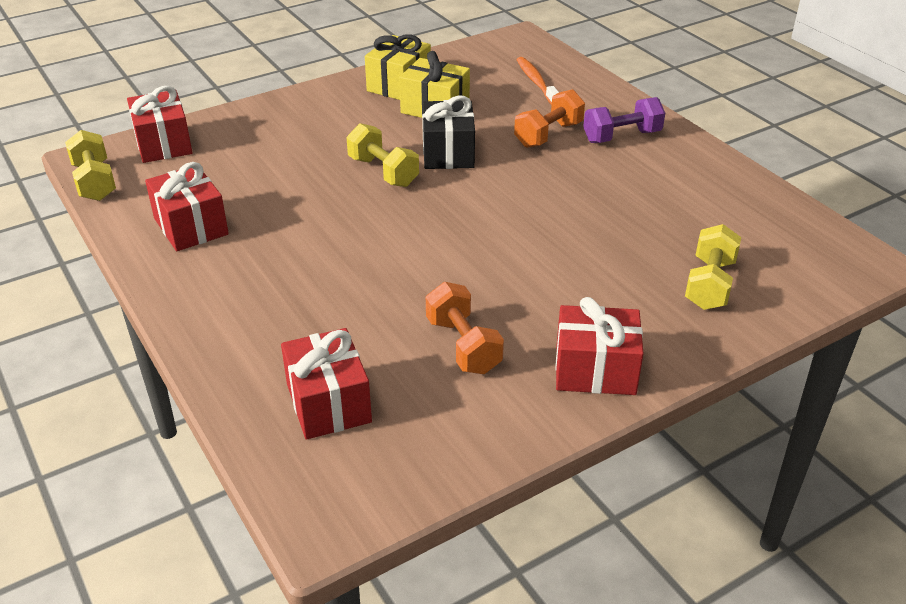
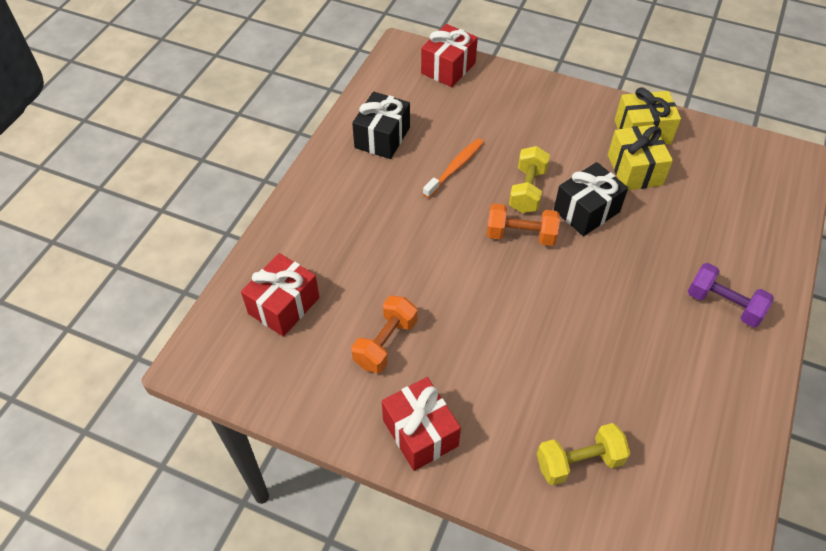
camera: 55 degrees right, 15 degrees up
yellow dumbbell [65,130,116,201] -> none
red gift [145,162,229,251] -> black gift [352,92,410,159]
orange dumbbell [514,89,585,148] -> orange dumbbell moved to [487,203,560,246]
orange toothbrush [517,57,559,105] -> orange toothbrush moved to [423,138,484,198]

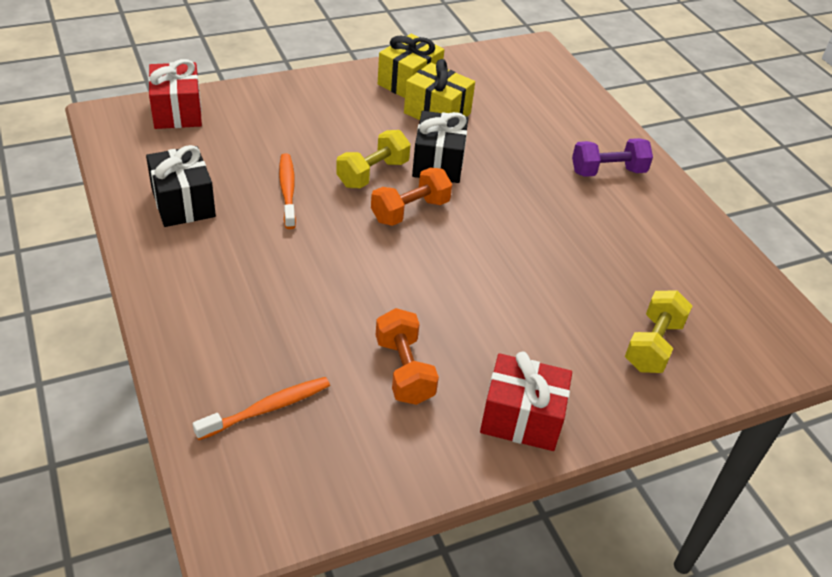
camera: 50 degrees left, 10 degrees down
red gift [241,253,320,337] -> orange toothbrush [193,377,330,440]
yellow dumbbell [509,146,550,213] -> yellow dumbbell turned 75 degrees clockwise [336,130,411,188]

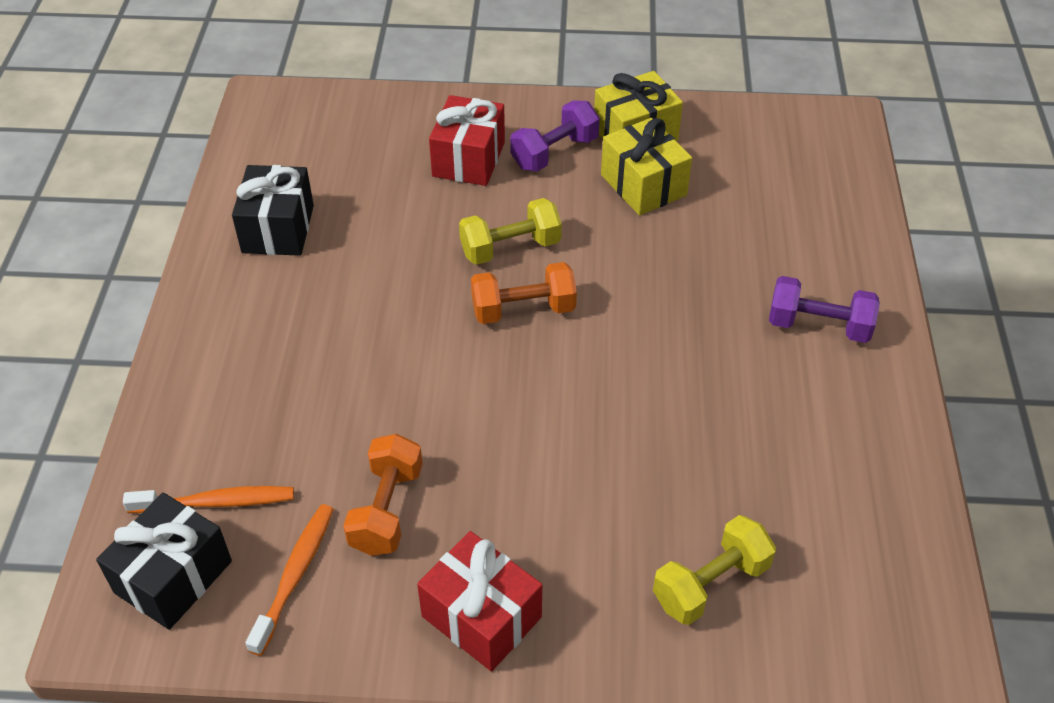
camera: 30 degrees right, 5 degrees up
red gift [148,59,202,129] -> red gift moved to [429,95,505,186]
orange toothbrush [279,153,296,229] -> orange toothbrush moved to [245,504,334,656]
black gift [412,111,468,183] -> black gift moved to [96,492,232,630]
none -> purple dumbbell [510,100,600,171]

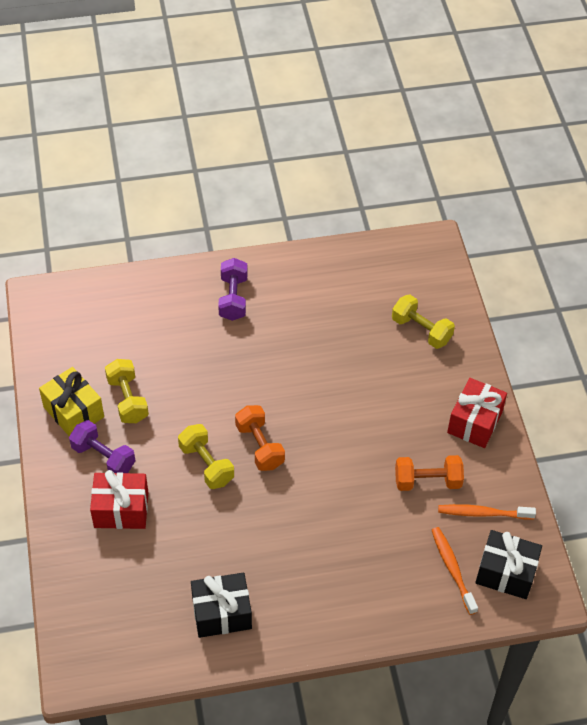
camera: 105 degrees left, 5 degrees up
yellow gift [601,118,692,216] -> yellow dumbbell [105,359,149,423]

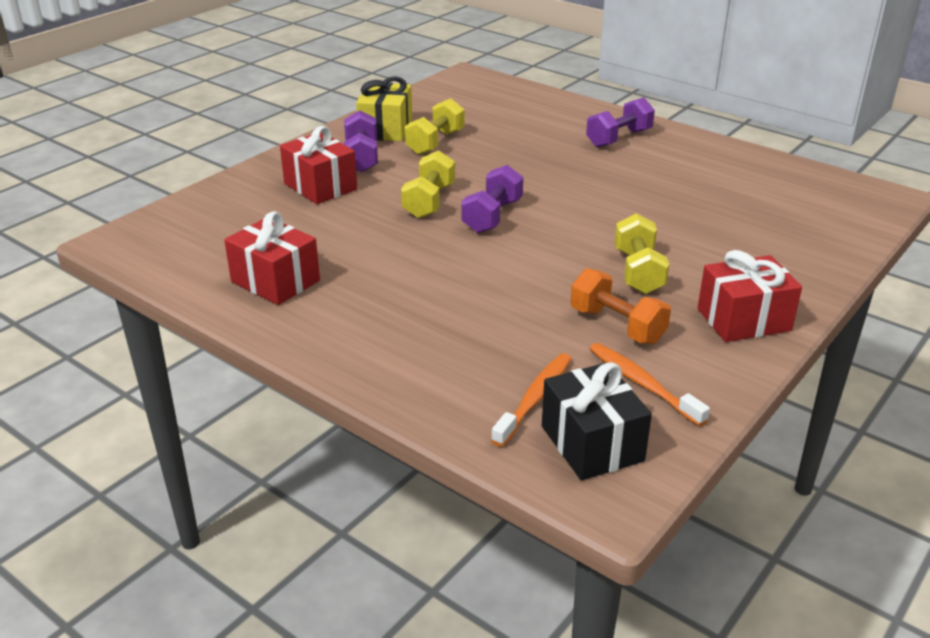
camera: 50 degrees right, 20 degrees down
black gift [191,573,252,638] -> red gift [224,211,320,305]
orange dumbbell [235,405,285,471] -> purple dumbbell [461,165,523,233]
yellow dumbbell [392,294,455,349] -> yellow dumbbell moved to [615,213,669,294]

